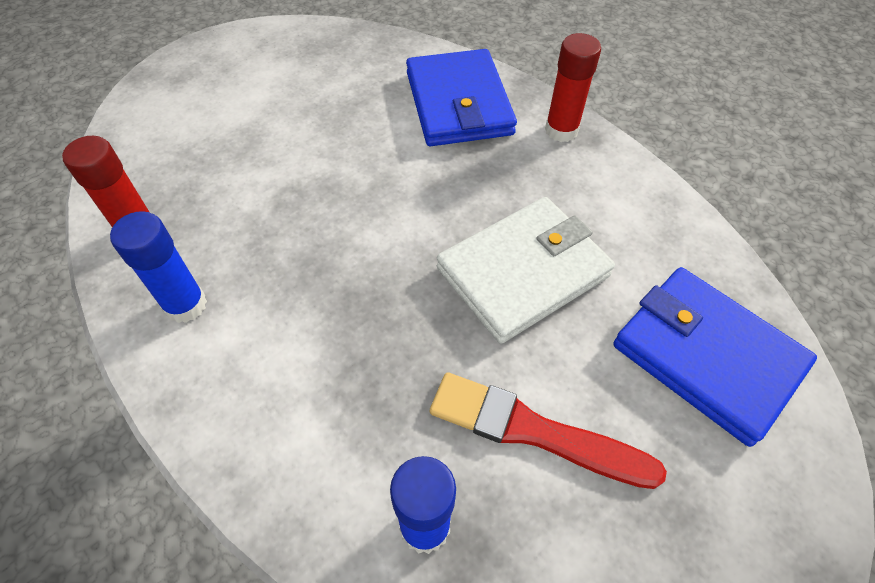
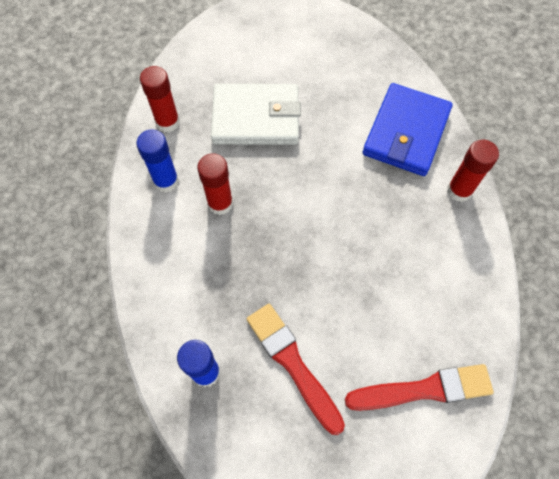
camera: 35 degrees right, 10 degrees up
white wallet [437,197,615,344] -> white wallet moved to [211,84,301,145]
blue wallet [613,267,817,447] -> red brush [345,364,494,411]
none -> red glue stick [197,153,233,215]

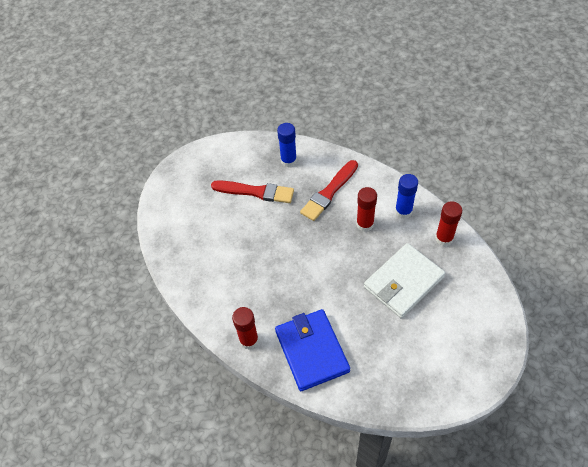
camera: 140 degrees right, 10 degrees down
red brush [345,364,494,411] -> red brush moved to [300,160,358,221]

